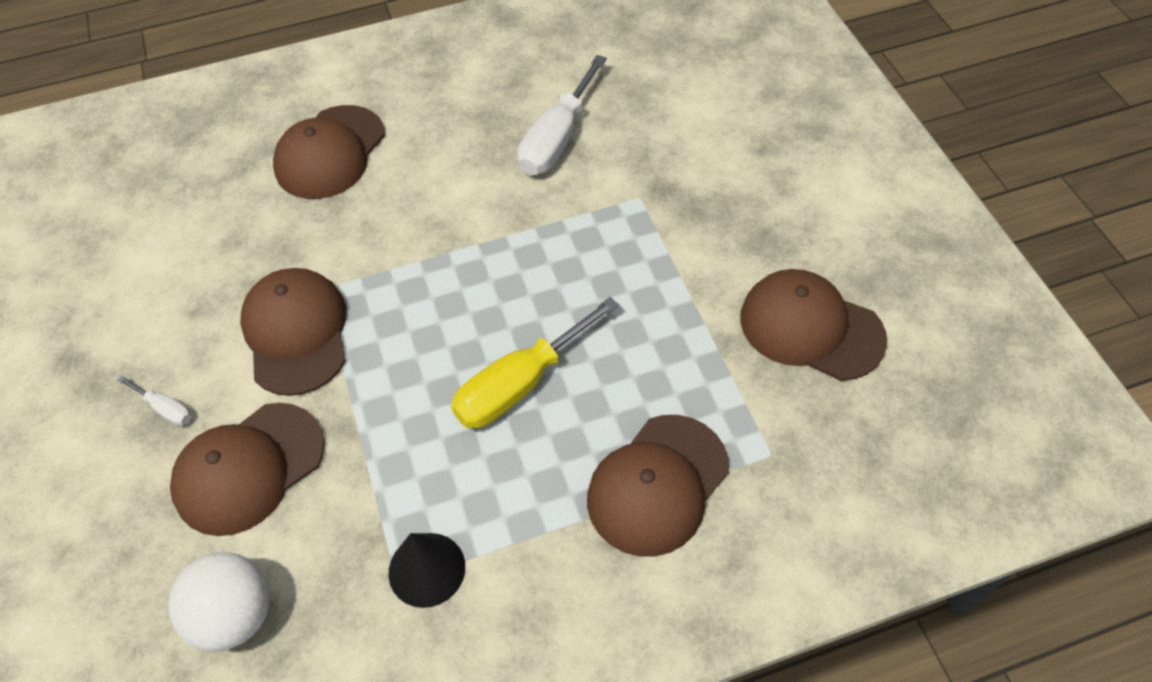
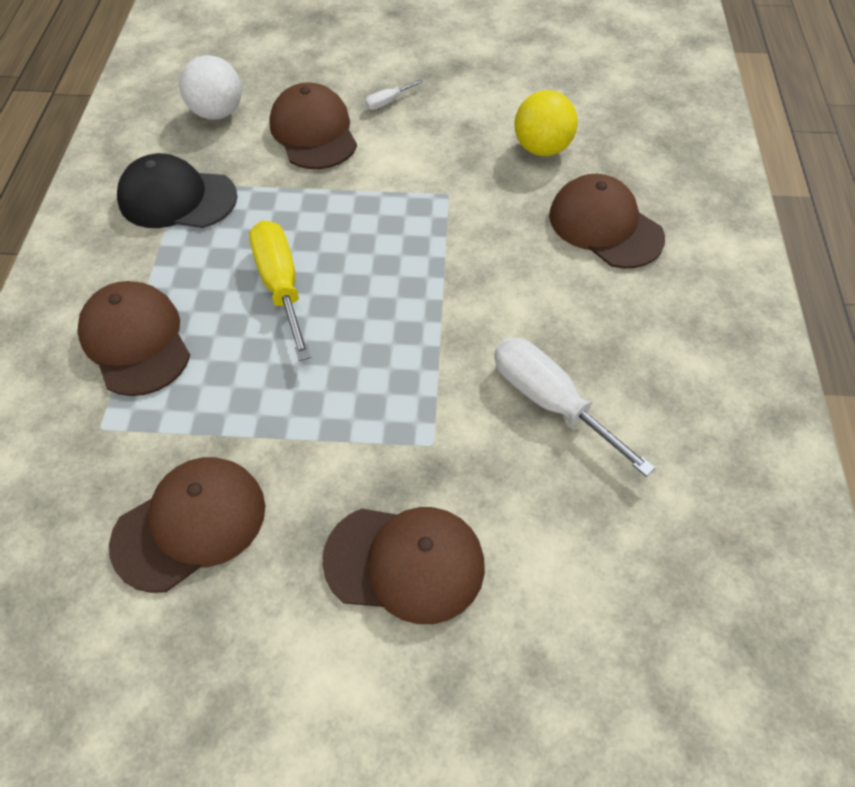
camera: 110 degrees right, 0 degrees up
brown cap [240,268,347,396] -> brown cap moved to [322,507,485,624]
black cone [389,533,465,608] -> black cap [117,153,237,228]
none -> yellow ball [514,90,578,156]

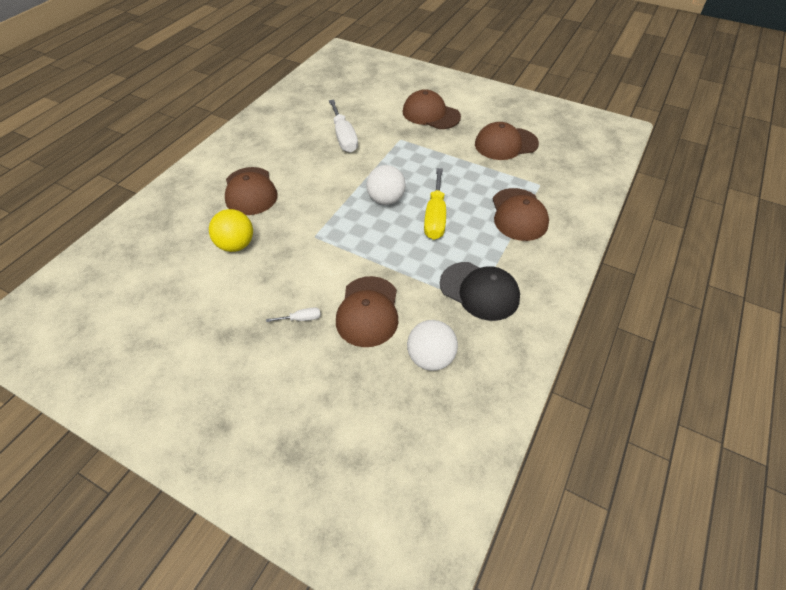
camera: 155 degrees left, 5 degrees down
none -> white ball [366,165,406,205]

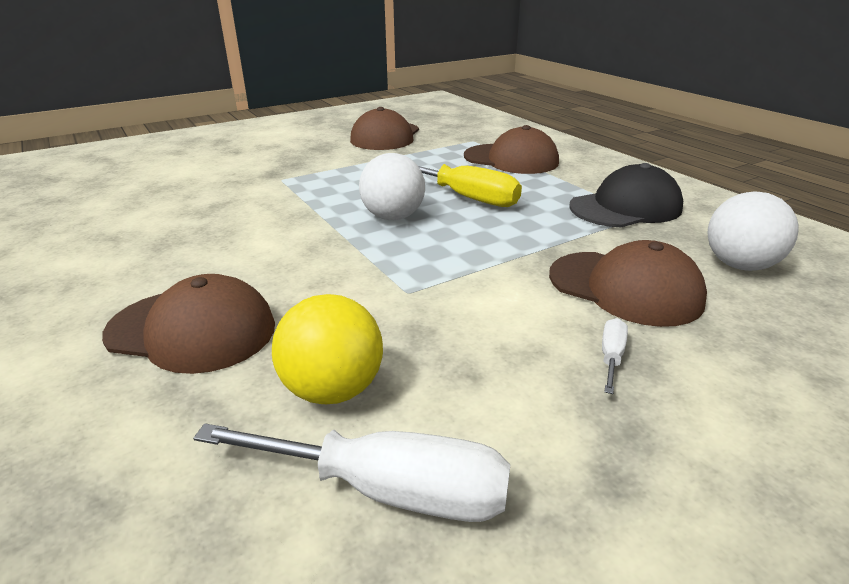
camera: 60 degrees left, 20 degrees down
white screwdriver [329,100,358,153] -> white screwdriver moved to [193,423,511,522]
brown cap [403,89,461,129] -> none

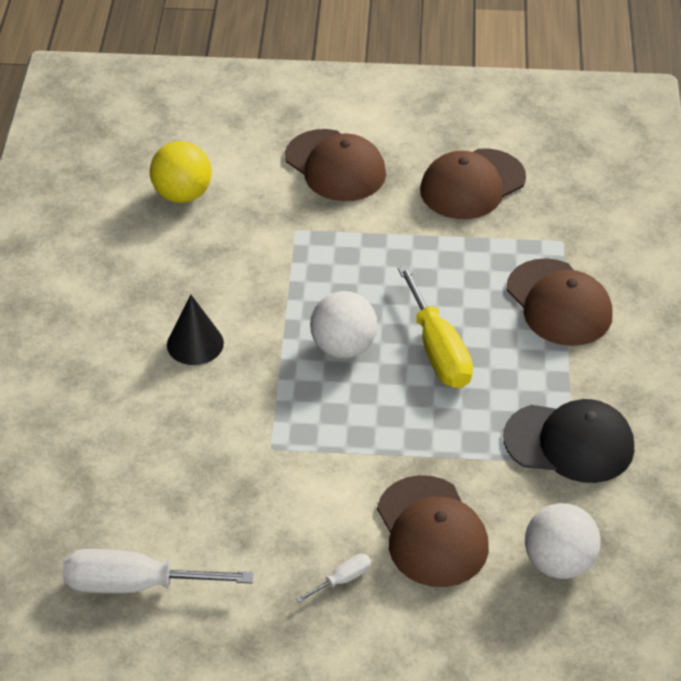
camera: 35 degrees right, 15 degrees up
brown cap [102,274,275,374] -> brown cap moved to [285,129,386,201]
white screwdriver [193,423,511,522] -> white screwdriver turned 135 degrees clockwise [62,549,254,593]
yellow ball [272,294,383,404] -> yellow ball moved to [150,141,212,203]
none -> black cone [167,295,224,365]

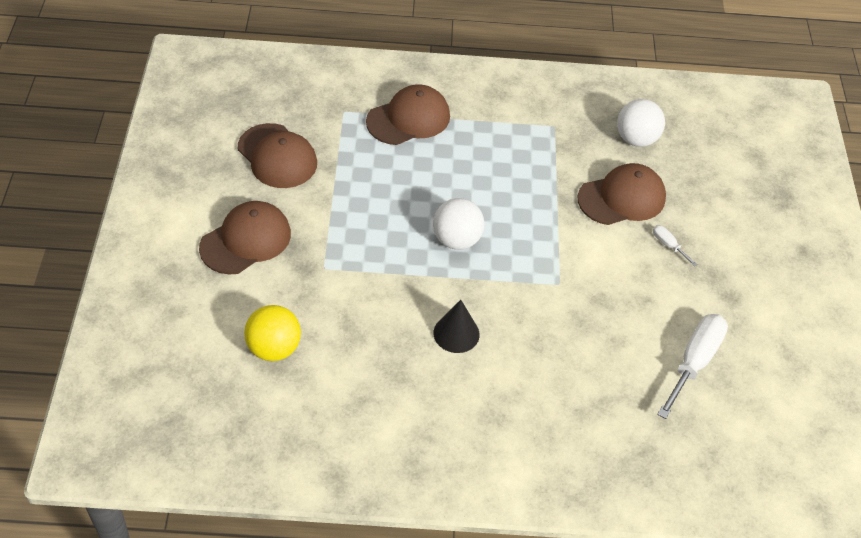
camera: 95 degrees left, 5 degrees up
white screwdriver [62,549,254,593] -> white screwdriver turned 150 degrees counterclockwise [657,314,728,419]
yellow screwdriver [397,265,473,388] -> none
black cap [503,399,634,483] -> none

